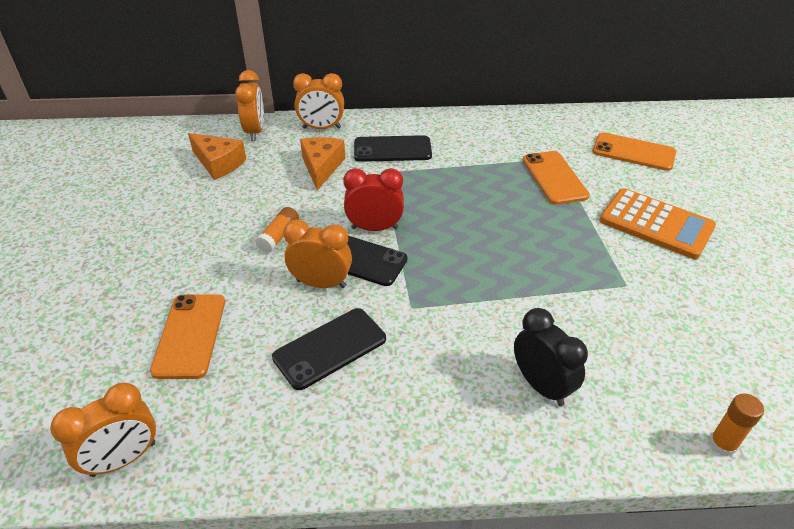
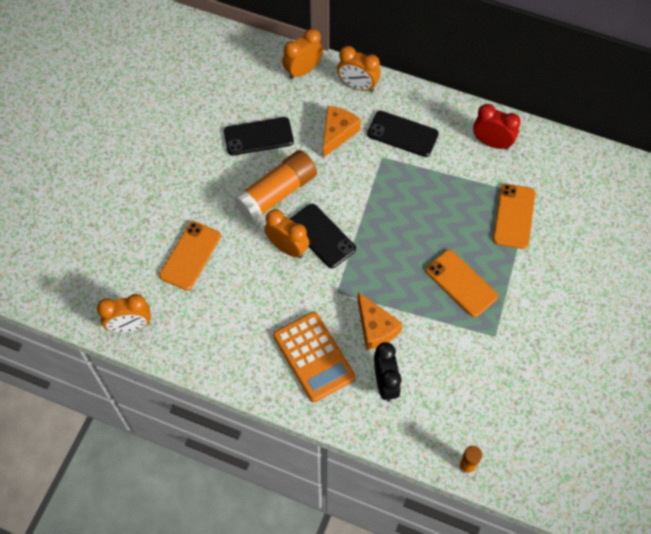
camera: 25 degrees right, 20 degrees up
orange cheese [188,133,246,180] -> orange cheese moved to [357,292,403,350]
orange clock [235,70,264,141] -> orange clock turned 150 degrees counterclockwise [282,29,323,79]
orange glue stick [255,207,299,253] -> orange glue stick [234,150,317,223], size x2.09
black phone [272,308,386,390] -> black phone moved to [224,117,294,156]
red clock [343,168,404,231] -> red clock moved to [473,104,521,150]
orange phone [592,132,676,171] -> orange phone moved to [426,250,498,317]
orange calculator [599,188,716,259] -> orange calculator moved to [273,312,356,402]

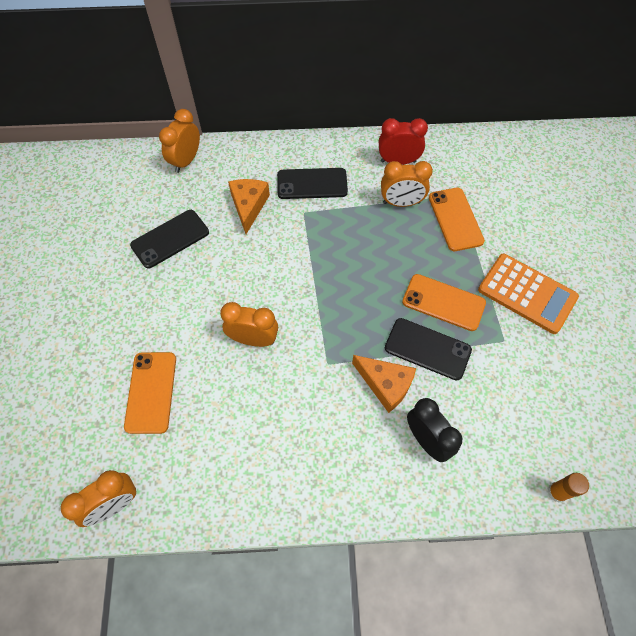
camera: 25 degrees left, 0 degrees up
orange glue stick [234,150,317,223] -> none
orange calculator [273,312,356,402] -> orange calculator moved to [478,254,579,334]
black phone [290,204,356,268] -> black phone moved to [385,318,472,381]
orange clock [337,46,381,92] -> orange clock moved to [381,161,433,207]

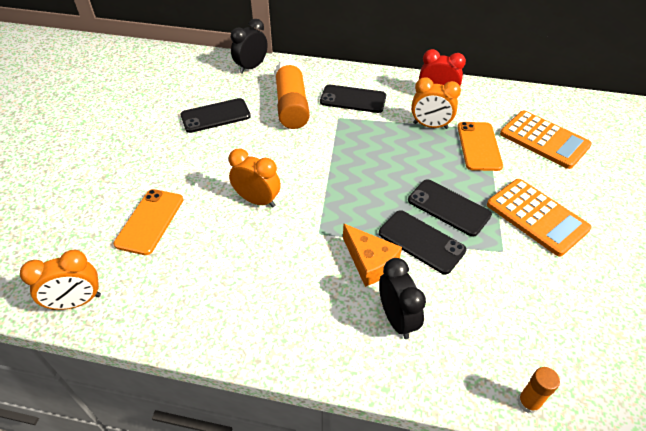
camera: 15 degrees right, 15 degrees down
orange clock [159,109,200,173] -> black clock [231,19,268,74]
orange cheese [228,179,270,234] -> orange glue stick [275,59,310,129]
orange phone [402,274,486,331] -> black phone [408,180,492,237]
none -> orange calculator [500,111,592,169]

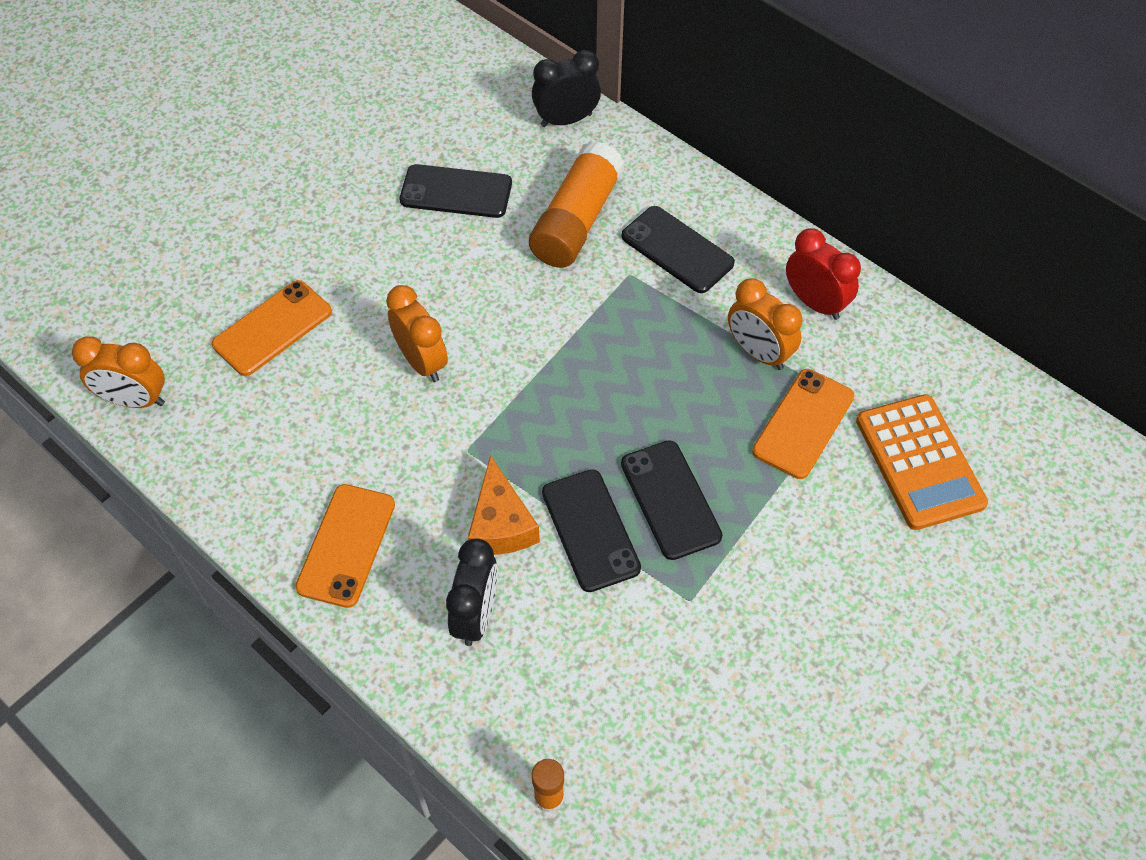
camera: 30 degrees right, 10 degrees up
orange calculator [487,179,592,256] -> none
none -> orange phone [295,484,395,608]

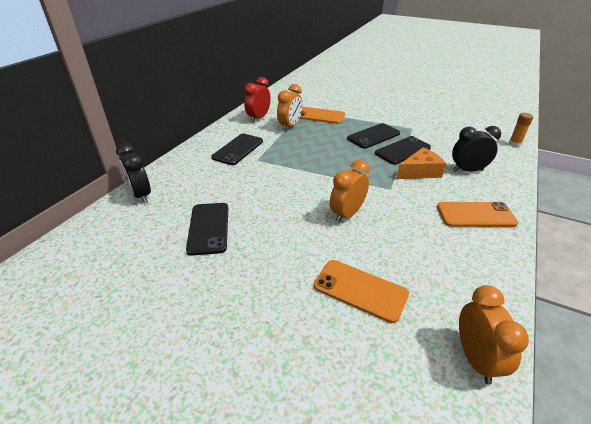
camera: 105 degrees left, 20 degrees down
orange glue stick [529,141,625,268] -> none
orange calculator [856,394,988,530] -> none

